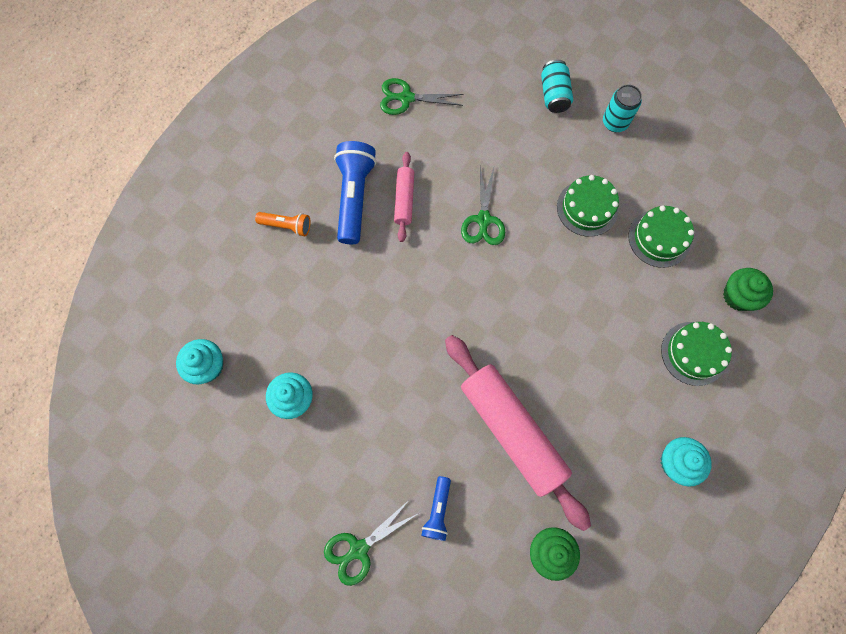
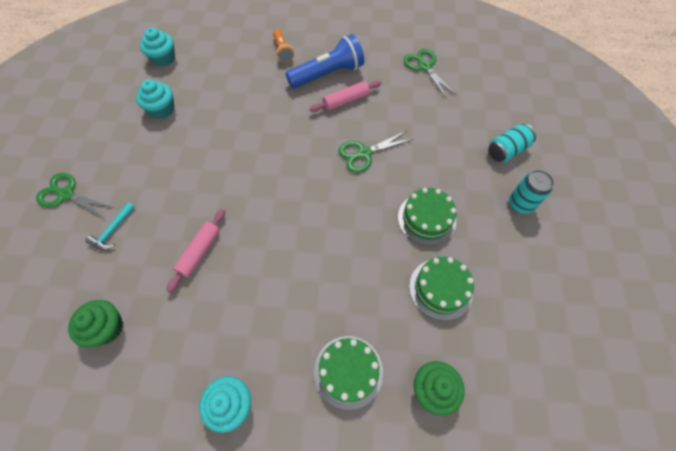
camera: 60 degrees right, 10 degrees down
blue flashlight [421,476,451,541] -> turquoise hammer [85,202,135,250]
pink rolling pin [445,335,591,531] -> pink rolling pin [166,209,225,293], size x0.48

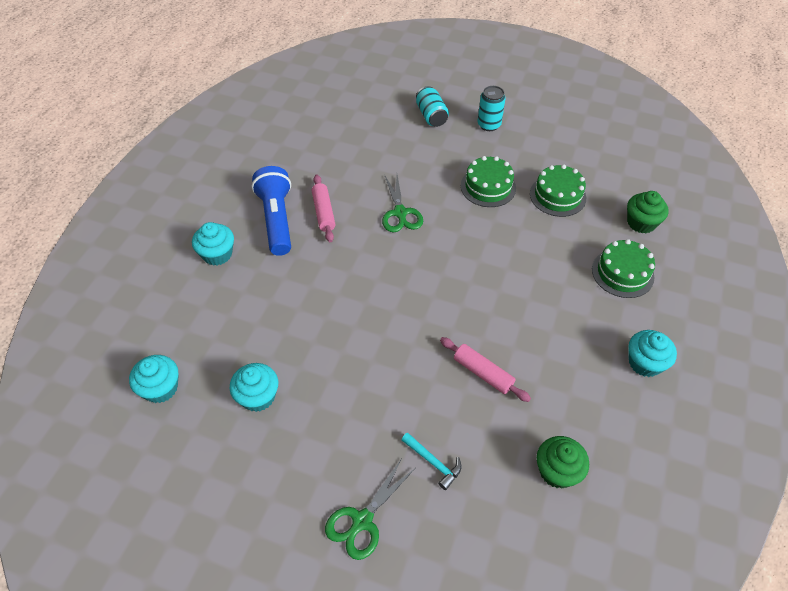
camera: 75 degrees left, 10 degrees down
orange flashlight [273,29,294,63] -> turquoise cupcake [192,222,234,266]
green scissors [403,49,456,99] -> none

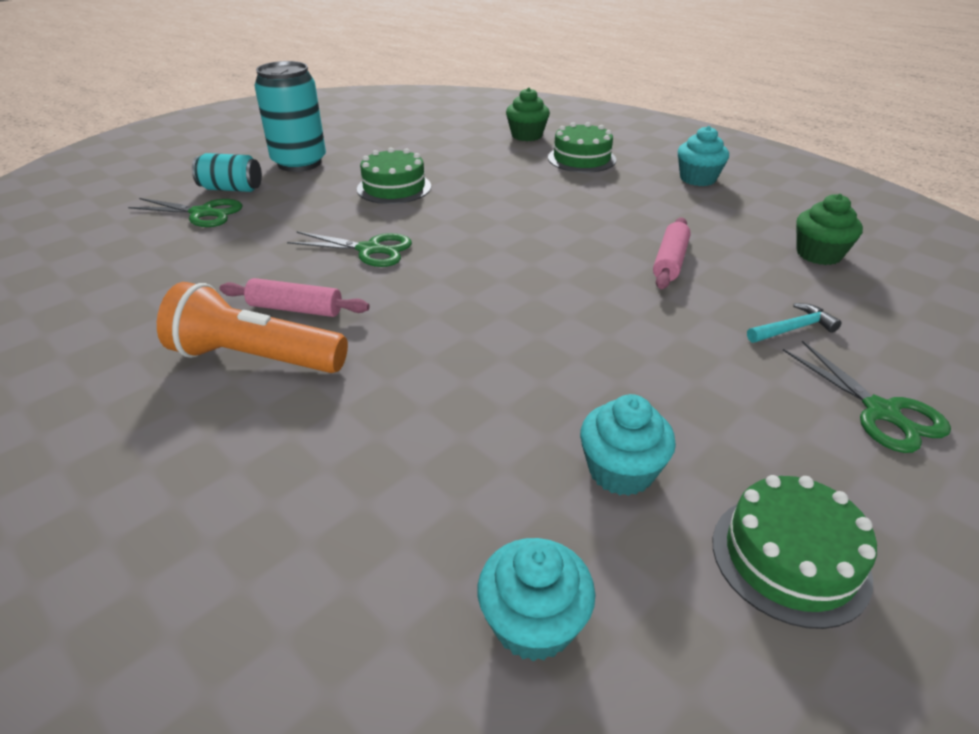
camera: 65 degrees left, 15 degrees down
turquoise cupcake [192,222,234,266] -> none
blue flashlight [252,166,291,256] -> orange flashlight [157,282,348,373]
pink rolling pin [440,337,531,402] -> pink rolling pin turned 45 degrees counterclockwise [653,217,691,289]
turquoise can [477,86,506,131] -> turquoise can [255,61,326,172], size x1.69
green cake [530,164,586,217] -> green cake moved to [713,475,877,629]
none -> green scissors [128,198,243,227]

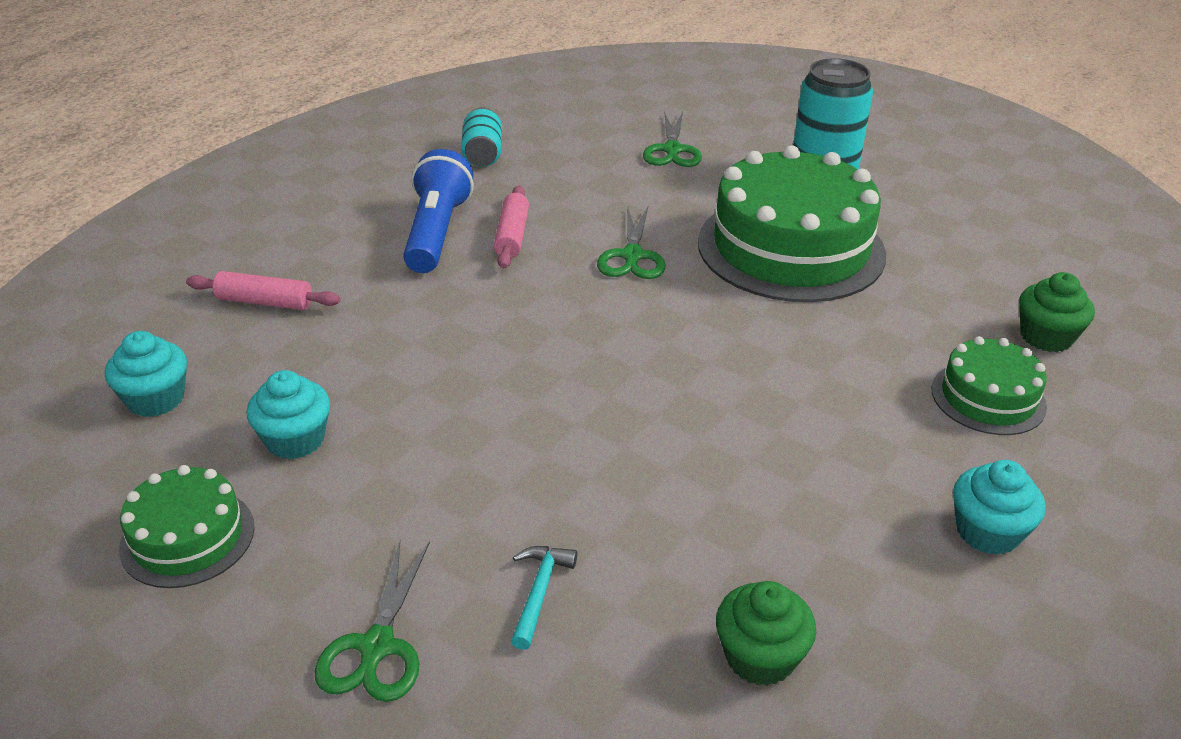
camera: 80 degrees right, 0 degrees up
orange flashlight [157,282,348,373] -> blue flashlight [403,149,474,273]
turquoise can [192,153,262,192] -> turquoise can moved to [461,107,502,167]
green cake [357,148,431,204] -> green cake [698,145,886,302], size x1.99
pink rolling pin [653,217,691,289] -> pink rolling pin moved to [186,271,340,310]
turquoise hammer [747,303,842,343] -> turquoise hammer turned 135 degrees counterclockwise [511,546,577,650]
green scissors [783,341,951,453] -> green scissors turned 45 degrees counterclockwise [314,541,430,702]

